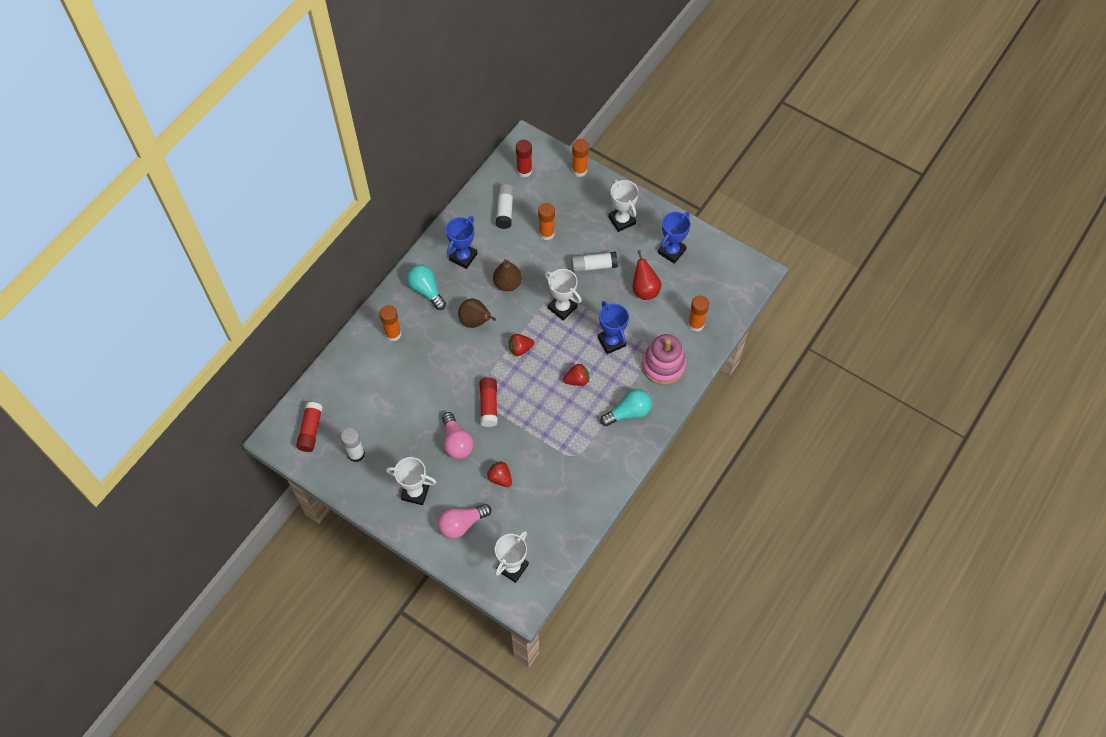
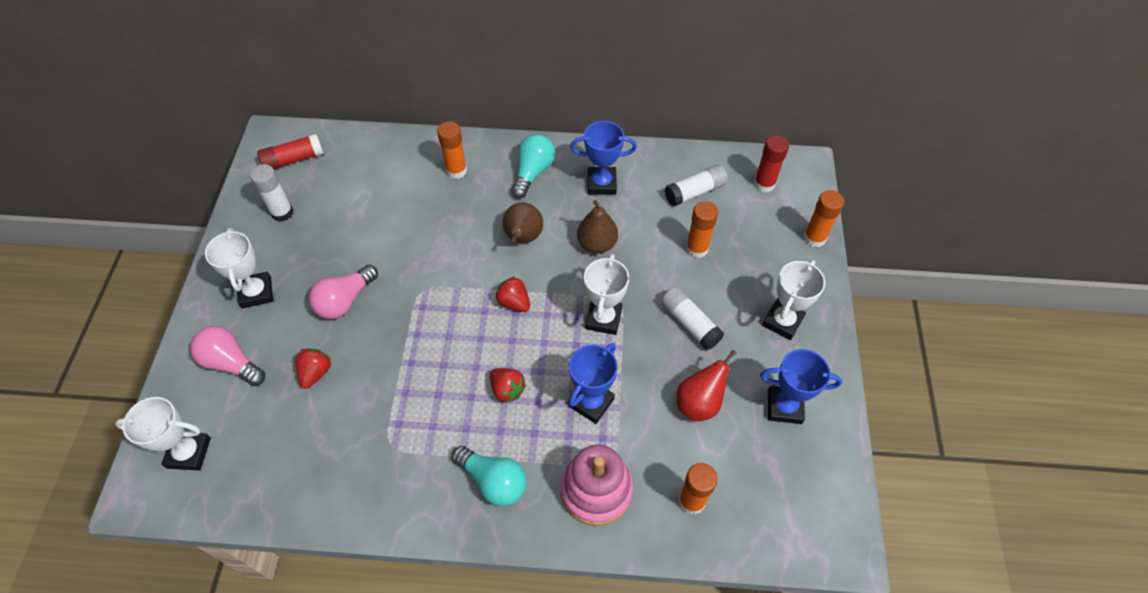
camera: 60 degrees right, 5 degrees down
red glue stick [480,377,498,427] -> none

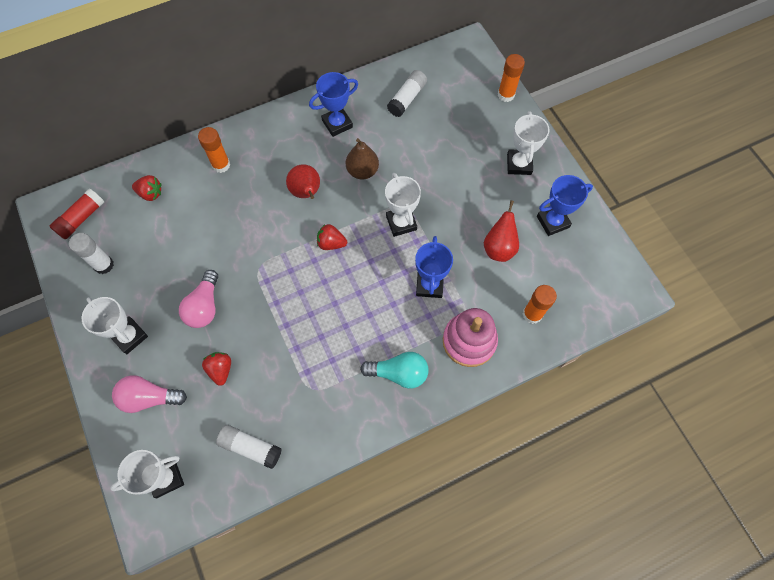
camera: 30 degrees left, 10 degrees up
red strawberry [489,368,526,403] -> red strawberry moved to [132,175,161,201]
brown pear [502,202,543,243] -> red pear [286,164,320,199]
turquoise light bulb [511,134,555,198] -> none
white glue stick [661,287,724,350] -> white glue stick moved to [216,425,282,469]
orange glue stick [686,201,718,258] -> none
red glue stick [754,135,789,193] -> none

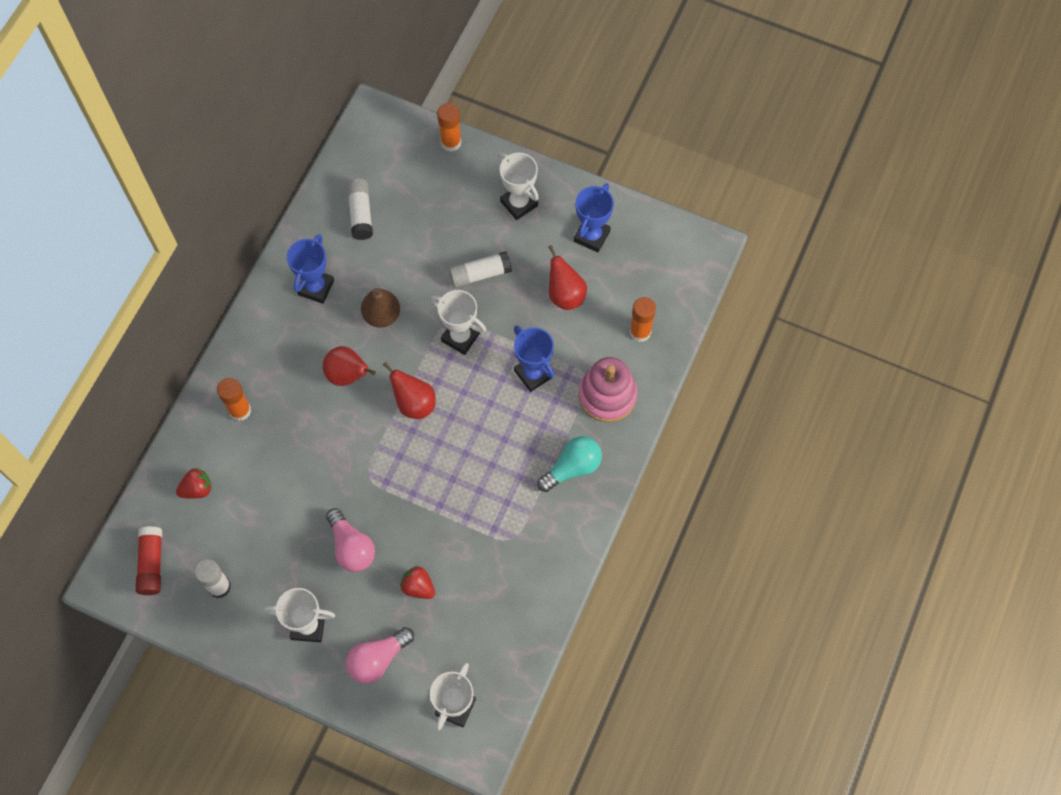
camera: 40 degrees left, 0 degrees up
white glue stick [216,425,282,469] -> white glue stick moved to [449,251,512,288]
red strawberry [317,224,347,250] -> red pear [383,362,436,419]

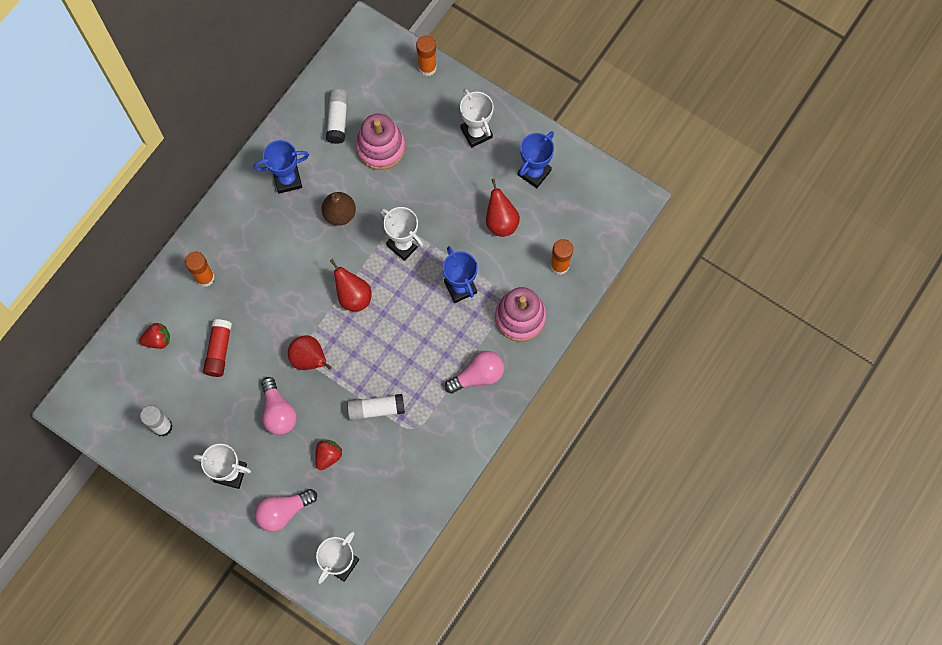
camera: 10 degrees right, 5 degrees up
red glue stick [136,526,162,595] -> red glue stick moved to [203,319,232,377]
blue trophy [287,234,334,304] -> blue trophy turned 45 degrees clockwise [254,140,309,194]
red pear [323,346,376,386] -> red pear moved to [288,335,332,370]
red strawberry [400,566,435,599] -> red strawberry turned 75 degrees clockwise [315,440,343,470]
white glue stick [449,251,512,288] -> white glue stick moved to [347,394,405,421]
turquoise light bulb [537,436,602,492] -> pink light bulb [445,351,504,394]
none -> pink stacking toy [356,114,405,170]

